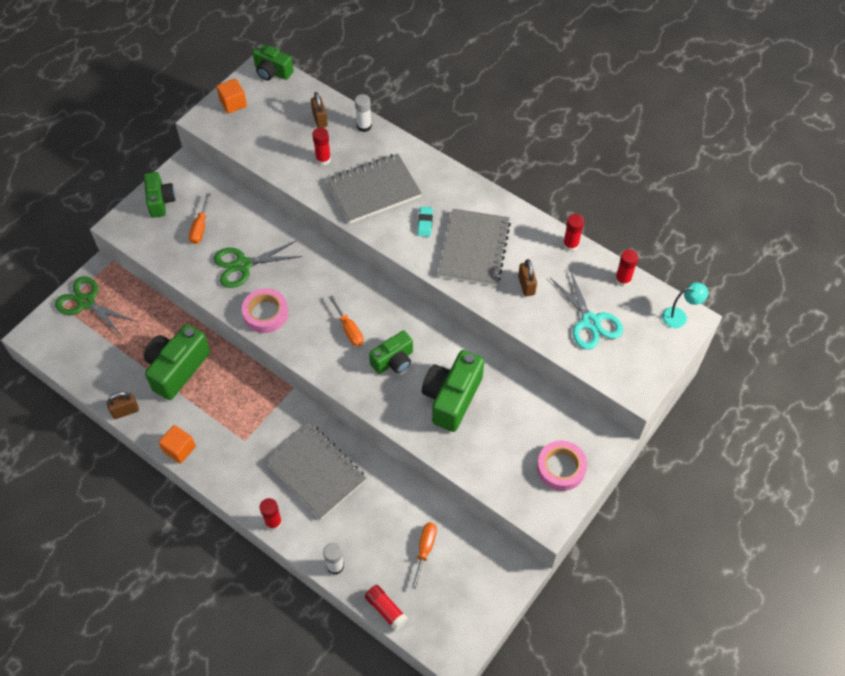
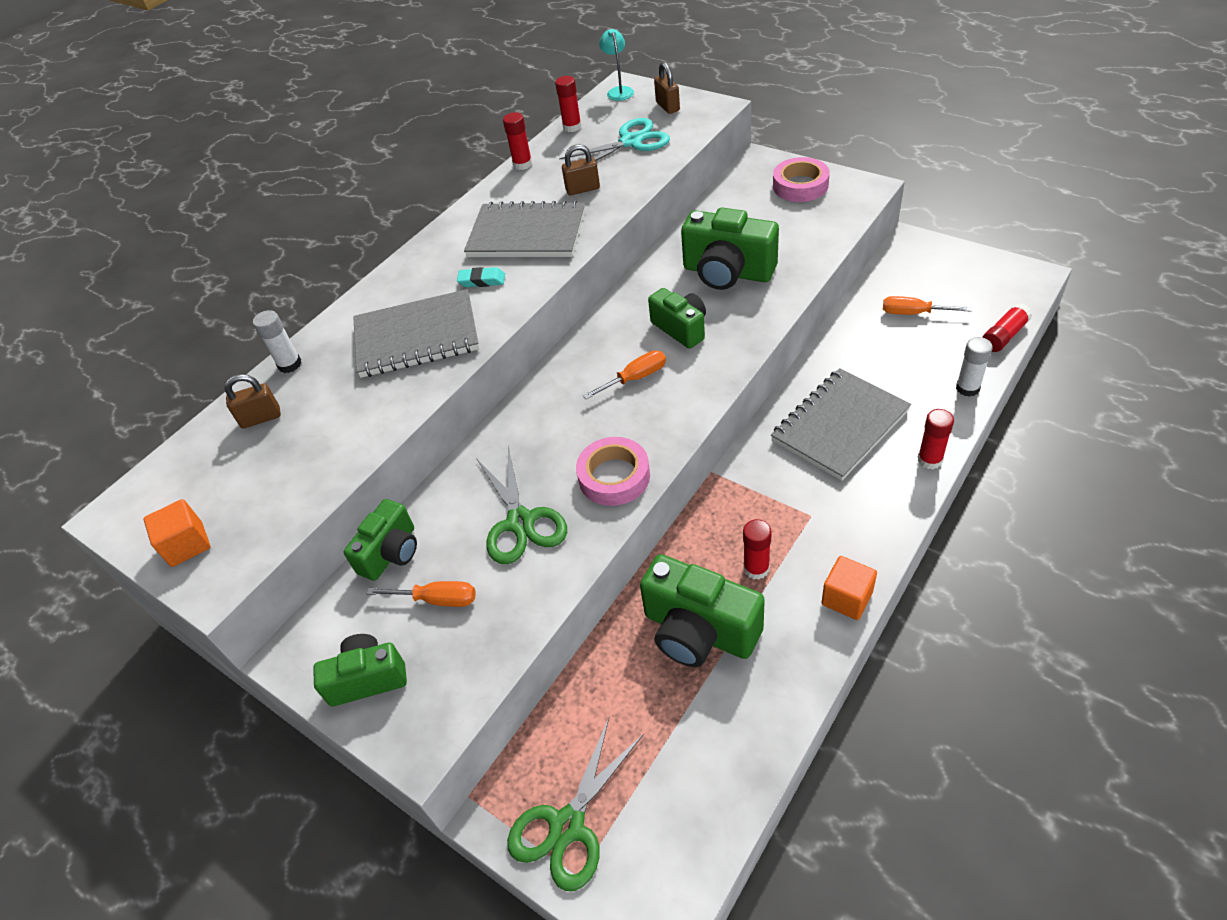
camera: 85 degrees left, 10 degrees down
brown padlock [107,392,139,419] -> brown padlock moved to [654,62,680,114]
green camera [252,44,294,80] -> green camera moved to [344,499,417,581]
red glue stick [312,128,331,166] -> red glue stick moved to [743,519,772,580]
grey notebook [327,154,422,223] -> grey notebook turned 75 degrees counterclockwise [353,289,479,378]

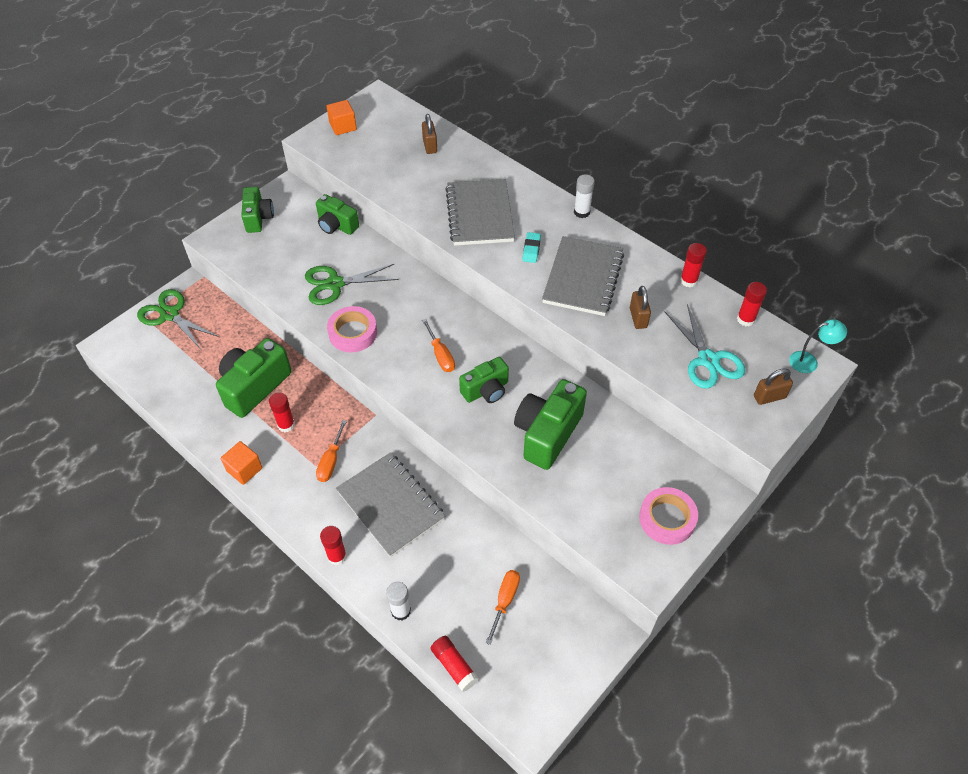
camera: 90 degrees right, 5 degrees up
white glue stick [253,310,302,373] -> white glue stick moved to [574,174,595,218]
orange screwdriver [367,581,476,607] -> orange screwdriver moved to [316,420,347,482]

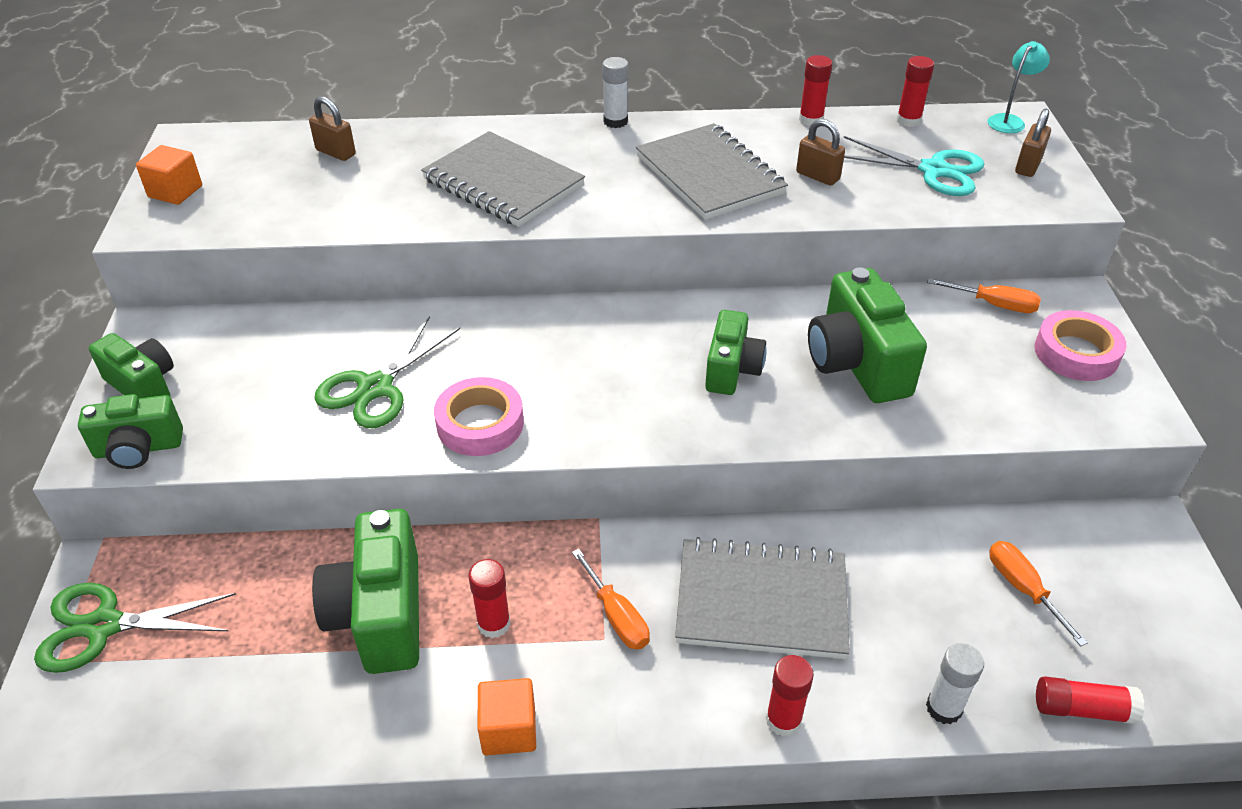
camera: 45 degrees left, 10 degrees down
green camera [316,194,359,235] -> green camera moved to [78,394,183,469]
orange screwdriver [422,319,455,372] -> orange screwdriver moved to [927,278,1041,313]
turquoise eraser [523,232,541,263] -> none

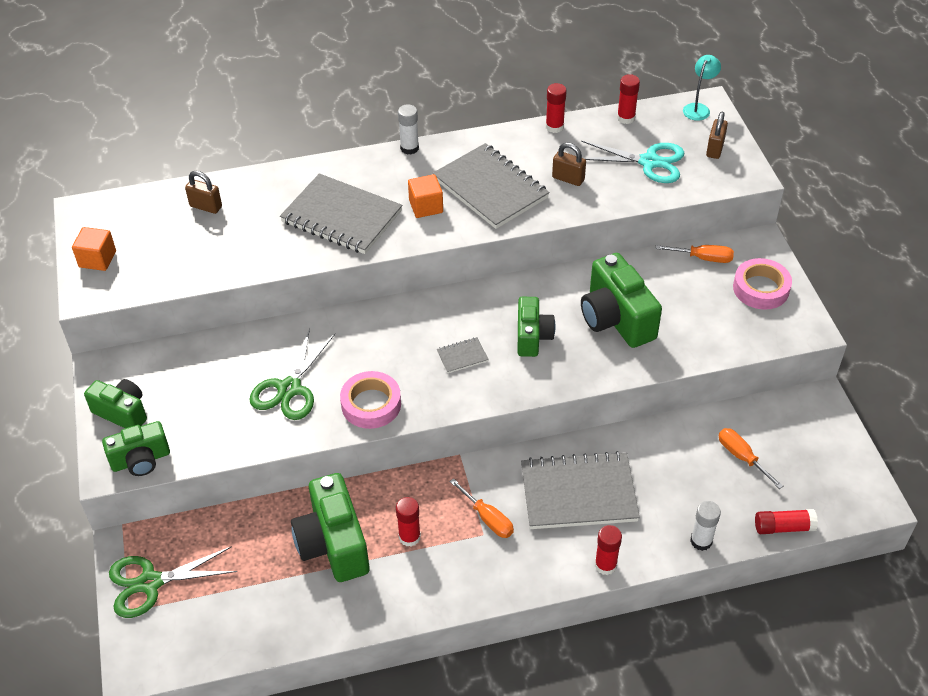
camera: 10 degrees left, 5 degrees up
orange cube [478,678,536,756] -> orange cube moved to [408,174,443,218]
none -> grey notebook [437,337,489,373]

